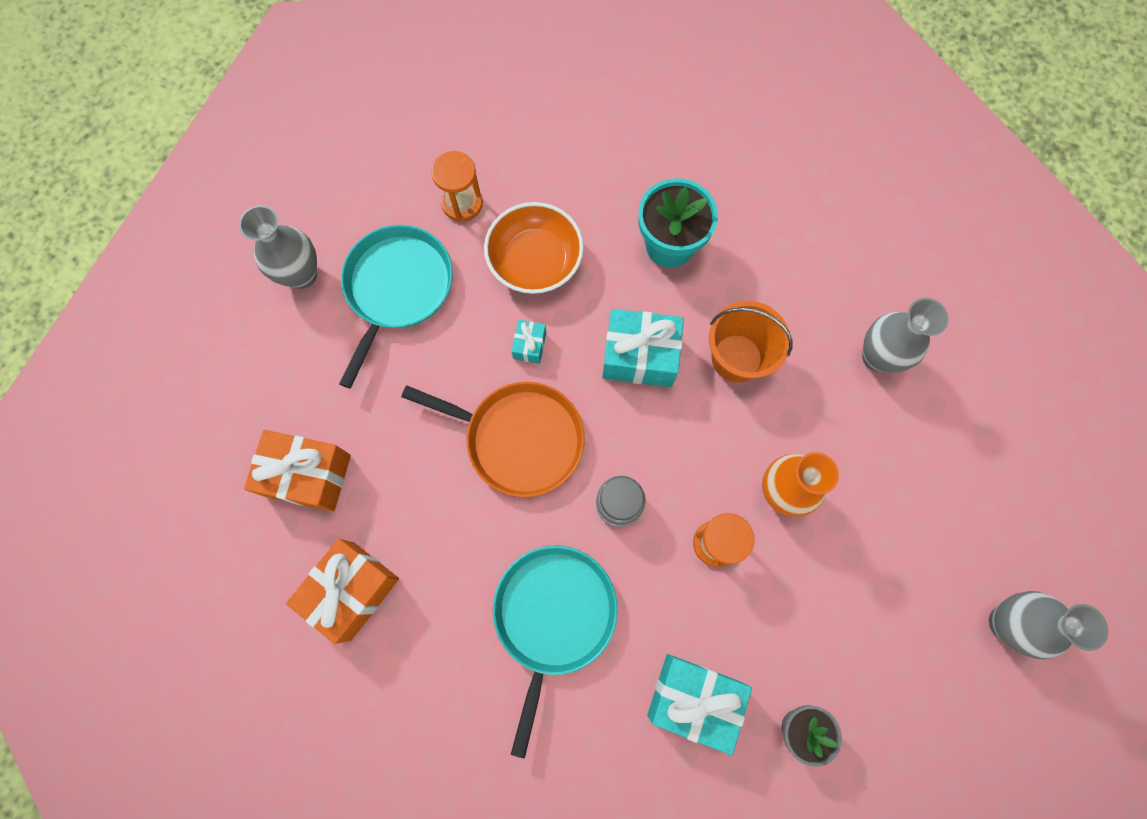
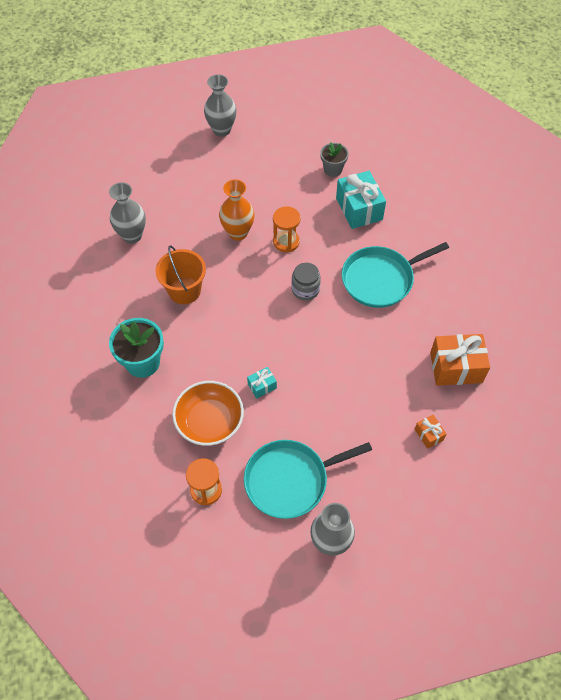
camera: 130 degrees left, 15 degrees down
orange gift [244,430,351,512] -> orange gift [415,415,446,449], size x0.49
orange pan [401,382,585,497] -> none
turquoise gift [602,309,684,387] -> none

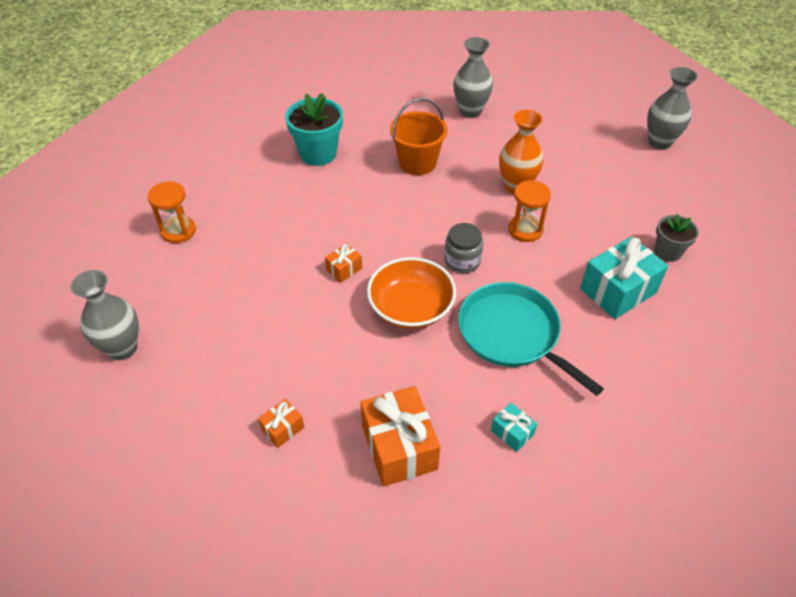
camera: 75 degrees right, 10 degrees down
orange bowl [172,381,244,446] -> orange bowl moved to [367,257,456,329]
turquoise pan [244,440,372,519] -> none
turquoise gift [247,367,277,398] -> turquoise gift moved to [491,403,537,452]
none -> orange gift [325,243,362,283]

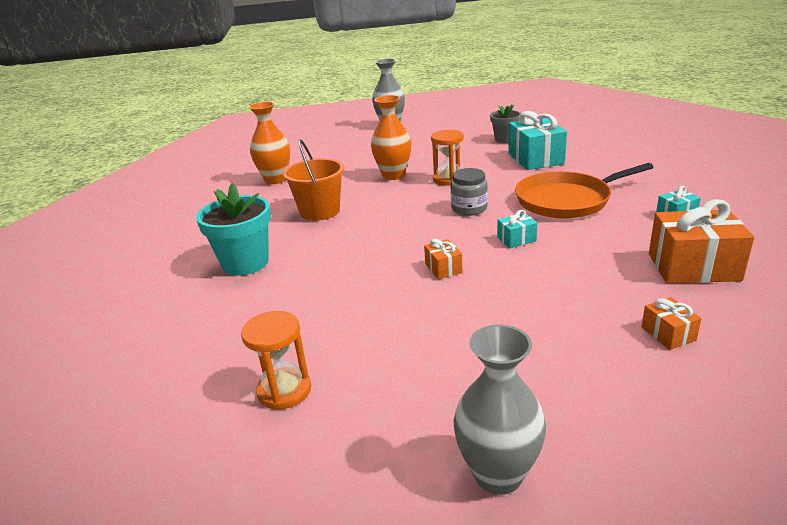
camera: 65 degrees left, 20 degrees down
orange bowl [367,257,456,329] -> turquoise gift [497,210,537,248]
grey vase [453,37,493,118] -> orange vase [249,102,290,184]
turquoise pan [458,282,604,396] -> orange pan [515,163,654,218]

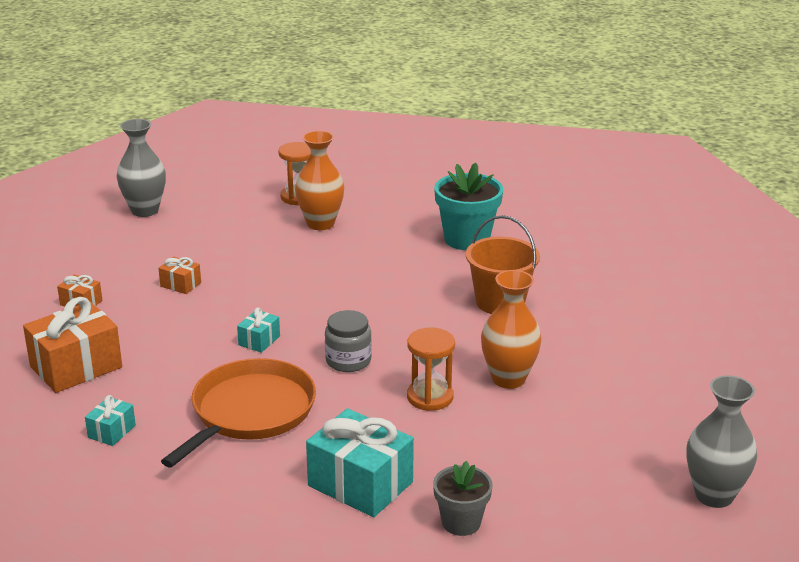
camera: 135 degrees right, 0 degrees up
orange vase [249,102,290,184] -> orange vase moved to [295,131,344,230]
orange gift [424,239,463,279] -> orange gift moved to [158,257,201,294]

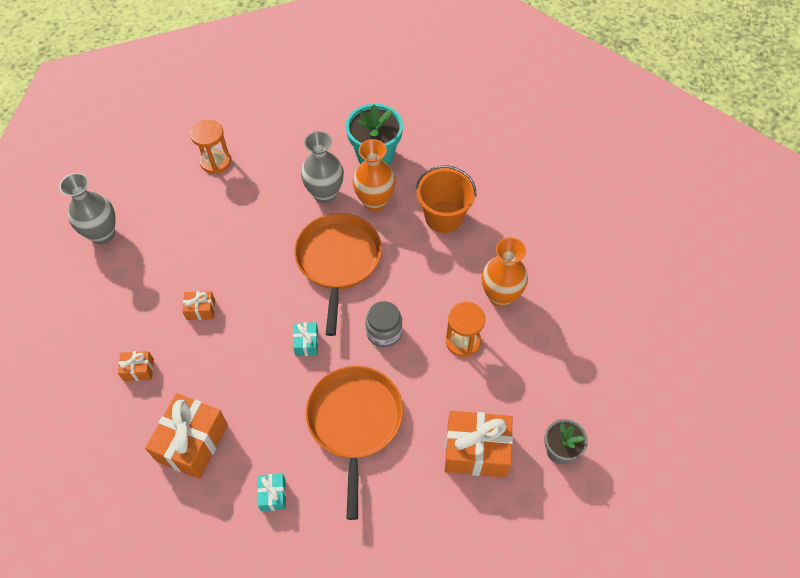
camera: 30 degrees left, 30 degrees up
orange vase [295,131,344,230] -> orange vase moved to [353,139,396,211]
turquoise gift [306,408,414,517] -> orange gift [445,411,513,478]
grey vase [686,375,757,508] -> grey vase moved to [301,131,344,203]
none -> orange pan [294,213,382,336]

